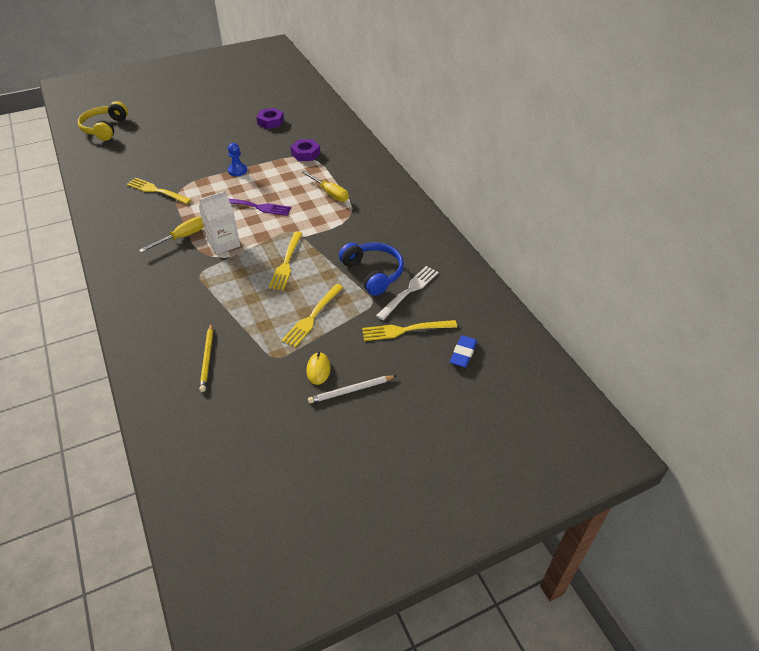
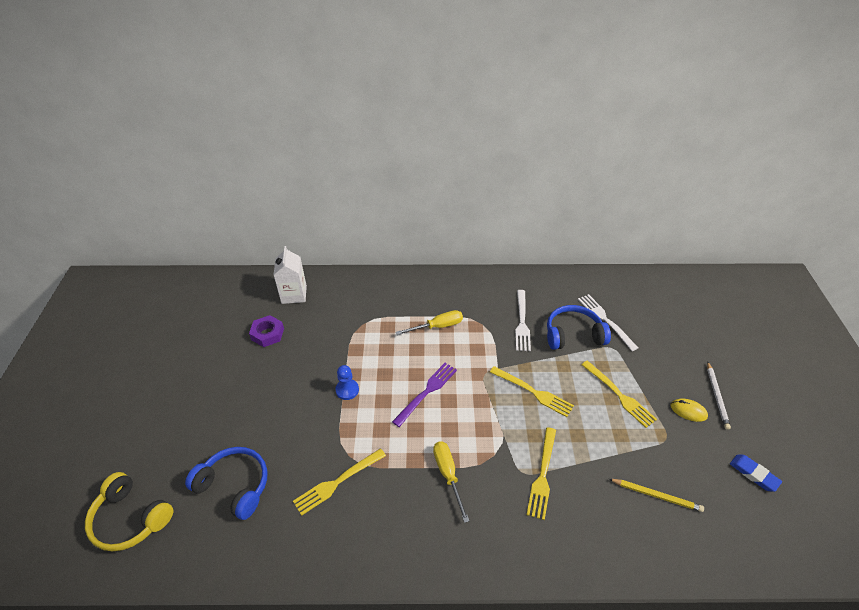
camera: 65 degrees left, 0 degrees up
white carton [199,191,240,255] -> white carton moved to [274,246,307,304]
purple nut [291,139,320,161] -> none
yellow fork [362,320,457,341] -> yellow fork moved to [527,427,556,520]
blue eraser [450,335,477,368] -> blue eraser moved to [730,454,782,492]
none -> blue headphones [185,447,267,520]
none -> white fork [515,290,531,351]

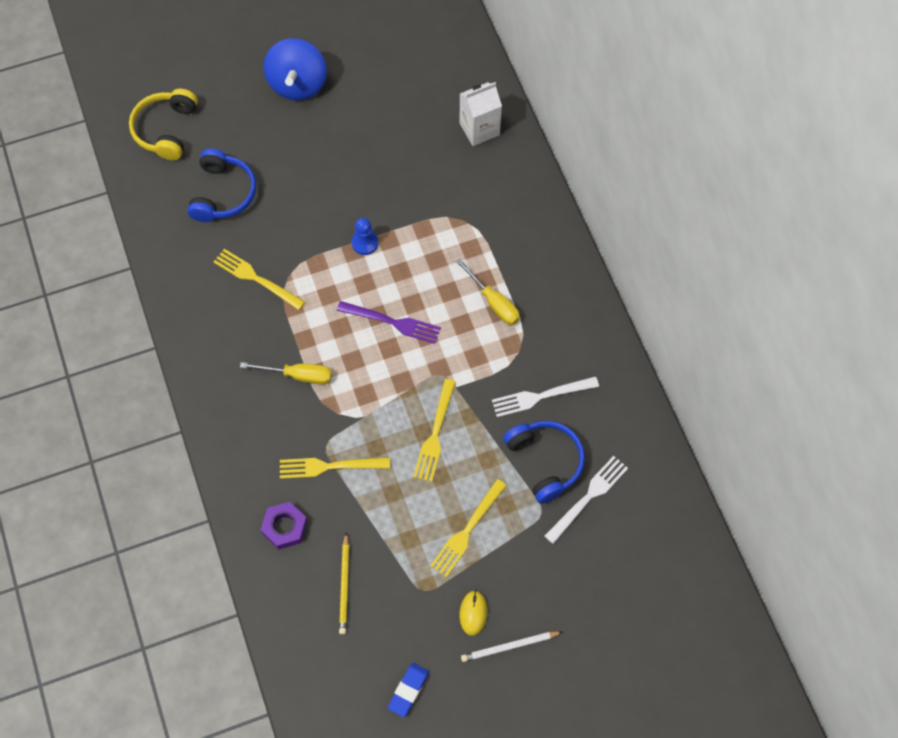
camera: 70 degrees right, 20 degrees up
purple nut [249,315,284,347] -> purple nut moved to [261,502,307,550]
yellow screwdriver [433,442,469,523] -> yellow screwdriver turned 45 degrees clockwise [240,362,332,384]
none -> blue spinning top [264,38,327,100]

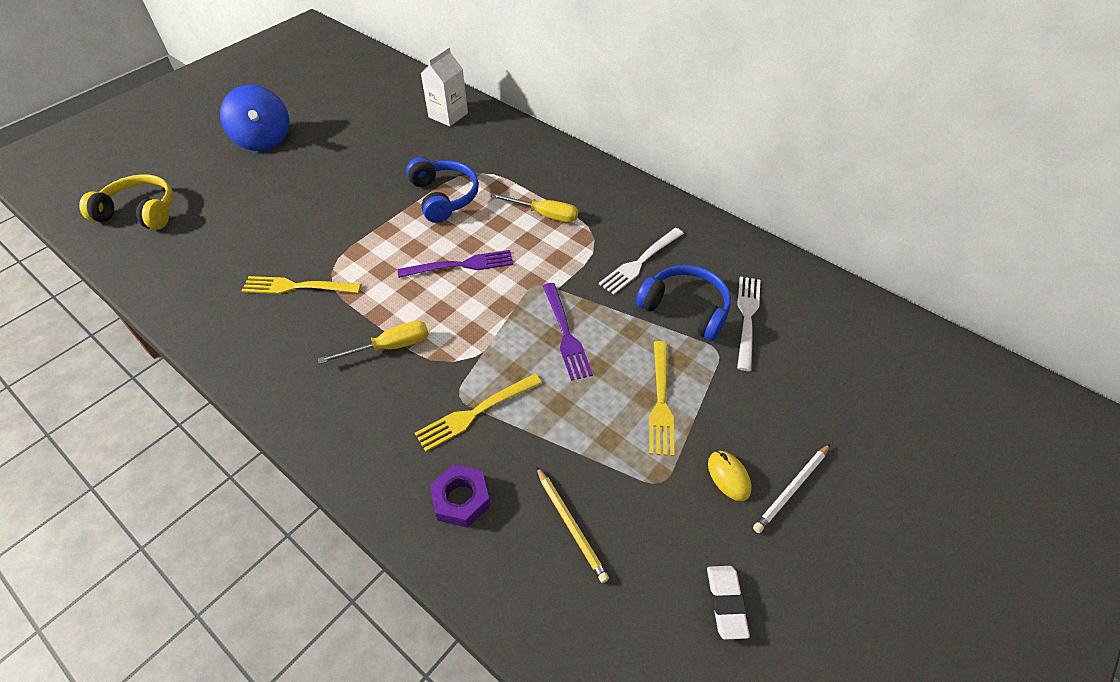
camera: 30 degrees left, 15 degrees down
yellow headphones [129,88,198,160] -> yellow headphones turned 120 degrees clockwise [79,174,173,230]
blue headphones [187,148,256,222] -> blue headphones moved to [406,157,479,223]
blue pawn [351,218,378,255] -> none
blue eraser [388,663,429,717] -> white eraser [707,566,750,640]
yellow fork [413,379,456,482] -> purple fork [543,283,593,381]

